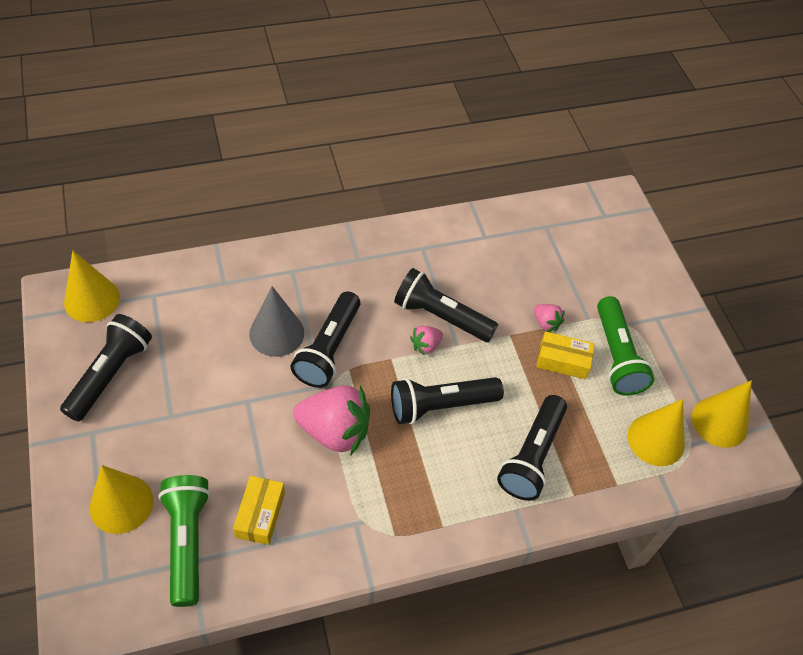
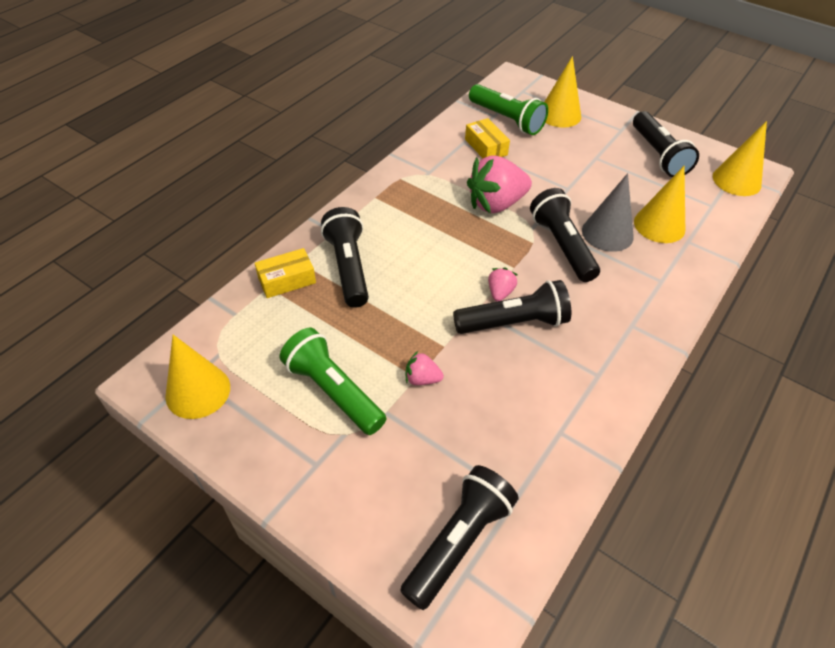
camera: 145 degrees right, 5 degrees down
black flashlight [391,377,504,424] -> black flashlight moved to [400,465,518,610]
yellow box [536,332,595,379] -> yellow box moved to [255,248,316,298]
yellow cone [628,399,685,466] -> yellow cone moved to [634,166,685,243]

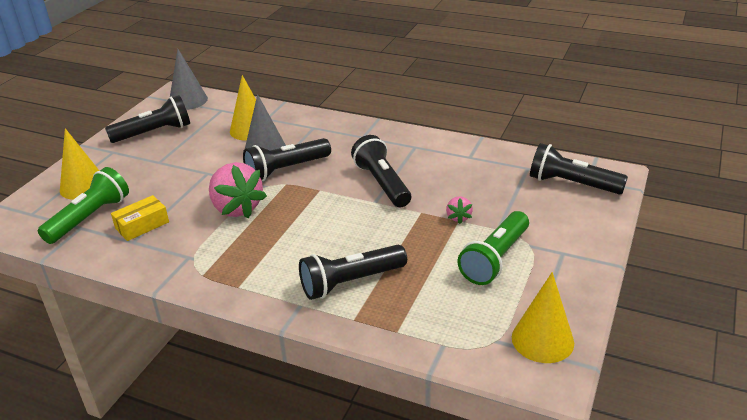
camera: 100 degrees left, 15 degrees down
yellow box [255,248,316,298] -> none
pink strawberry [488,268,518,302] -> none
yellow cone [713,121,767,196] -> grey cone [170,49,208,110]

